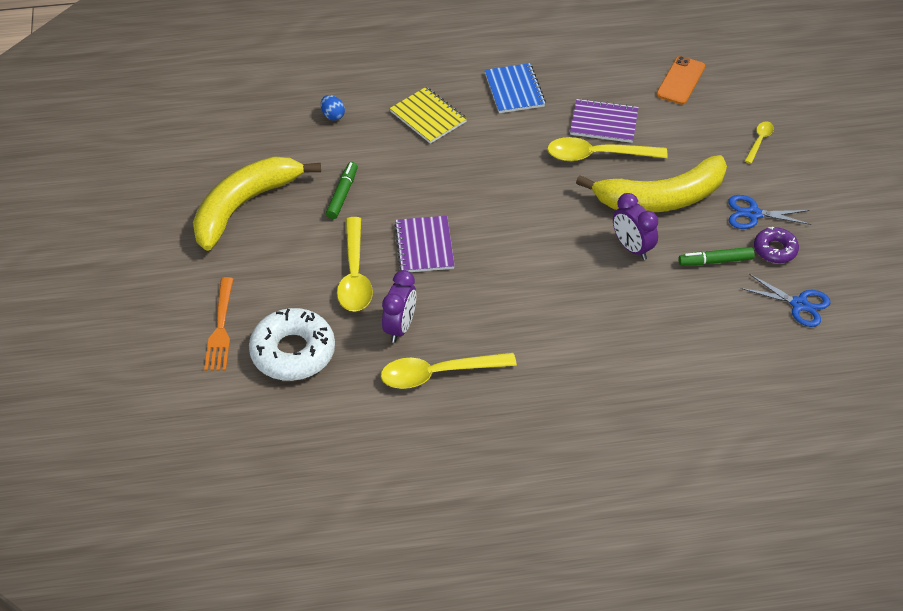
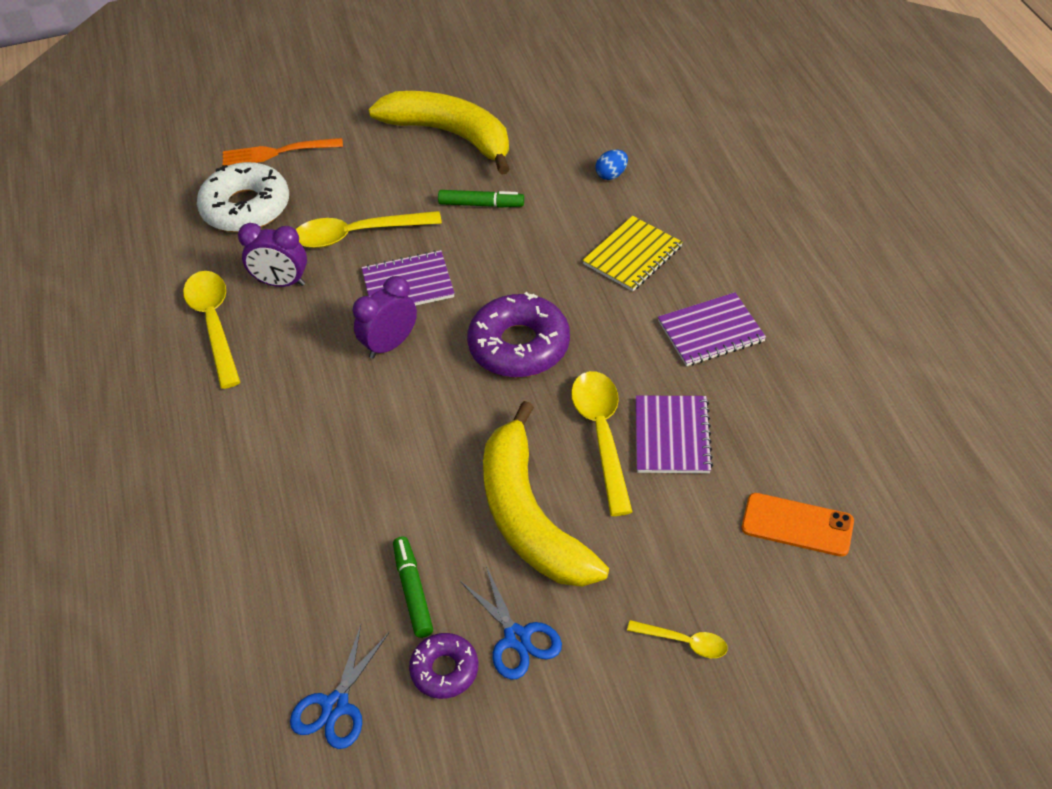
camera: 85 degrees right, 0 degrees up
blue notebook [484,63,546,113] -> purple notebook [658,292,766,366]
purple clock [613,193,658,260] -> purple clock moved to [353,276,417,359]
blue scissors [728,195,811,229] -> blue scissors turned 150 degrees clockwise [460,566,562,680]
none -> purple donut [467,292,570,378]

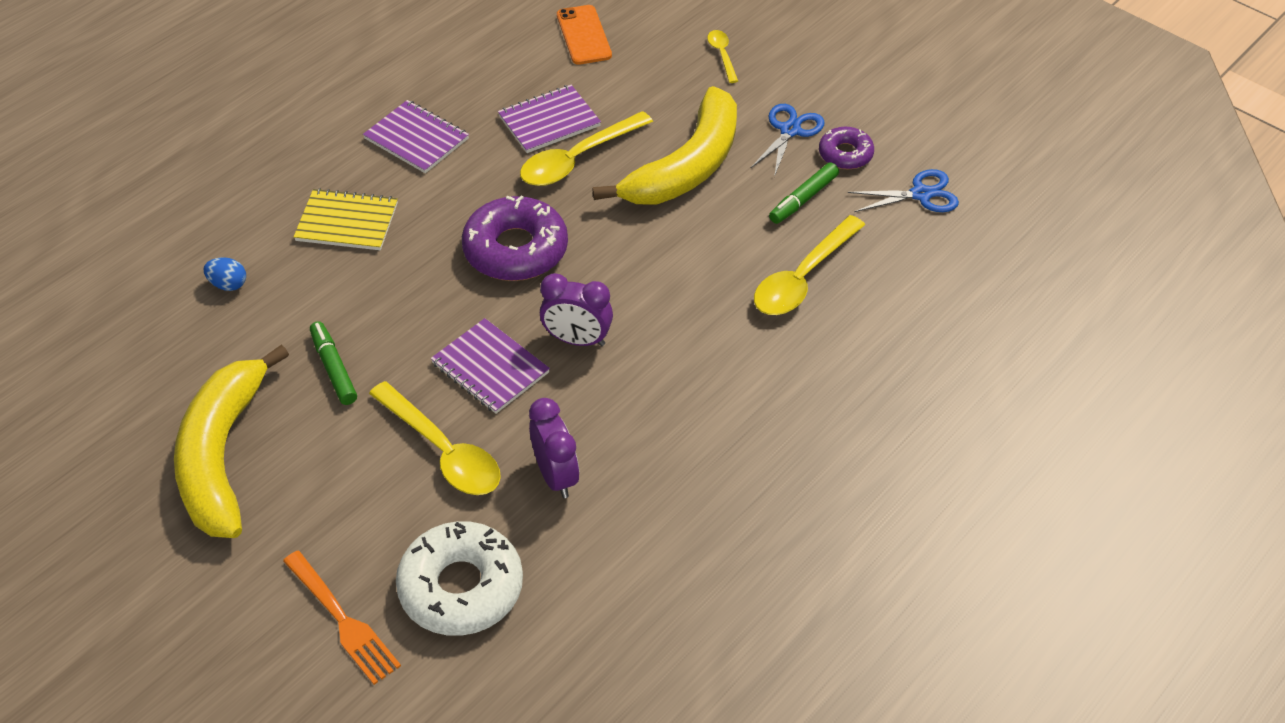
camera: 125 degrees left, 0 degrees up
yellow spoon [183,271,241,389] -> yellow spoon moved to [754,215,865,315]

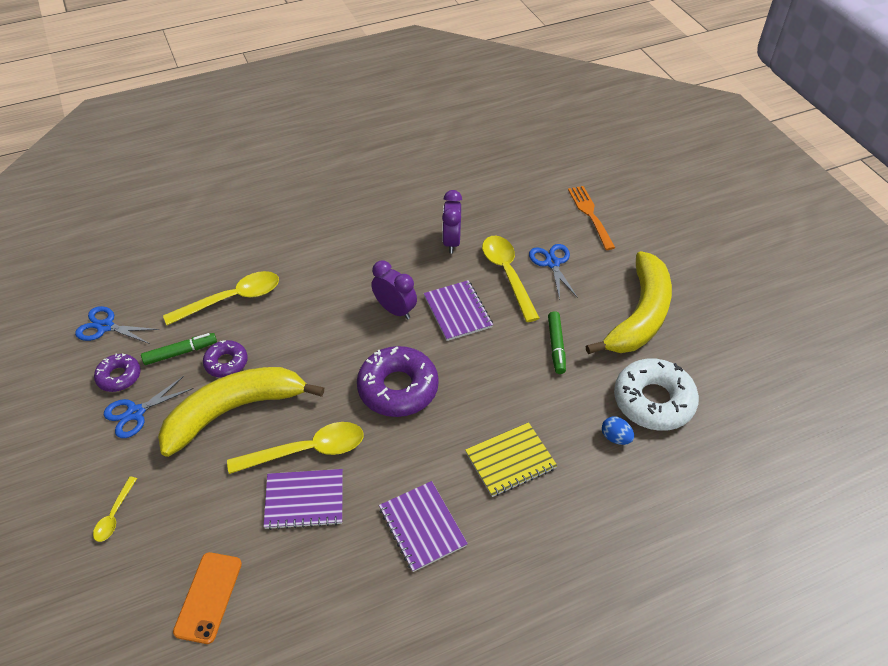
camera: 155 degrees left, 0 degrees up
yellow notebook [294,188,398,250] -> yellow notebook turned 60 degrees counterclockwise [465,422,557,497]
white donut [396,521,523,636] -> white donut moved to [614,359,699,431]
none -> purple donut [203,340,248,378]
none -> blue scissors [529,244,578,300]

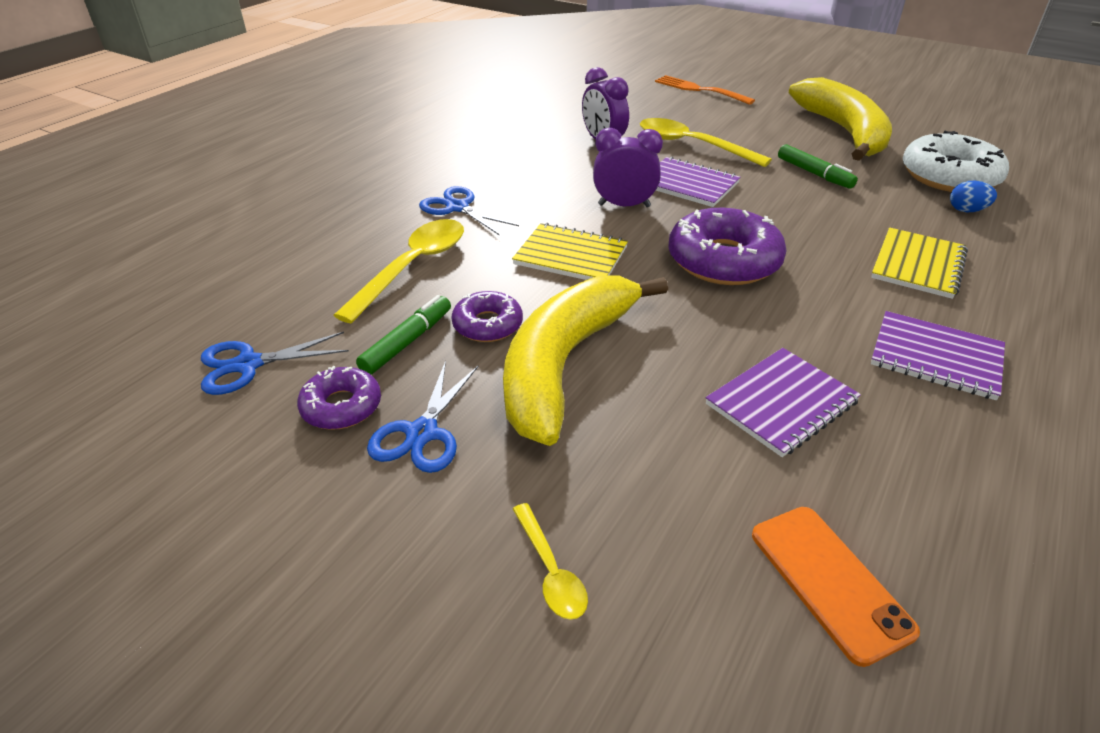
camera: 35 degrees left, 10 degrees down
yellow spoon [227,422,363,474] -> none
blue scissors [529,244,578,300] -> blue scissors moved to [419,186,519,236]
none -> yellow notebook [512,223,628,280]

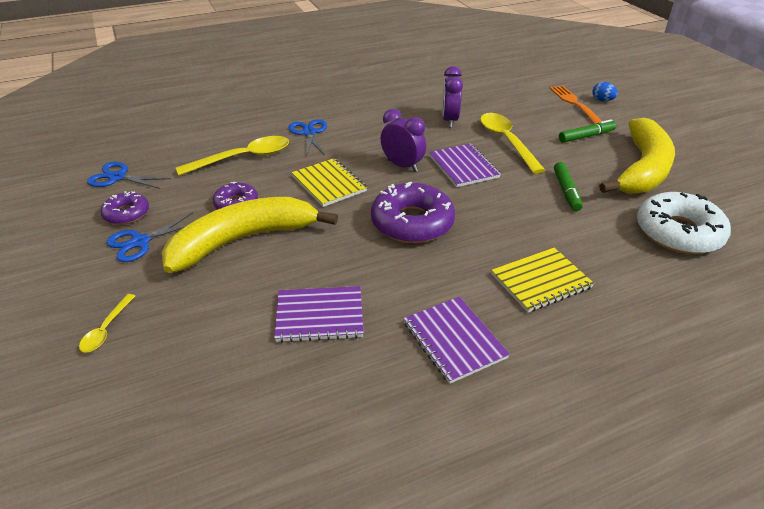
camera: 35 degrees right, 0 degrees up
green marker [356,295,451,374] -> green marker moved to [559,119,616,143]
orange phone [752,507,920,667] -> none
blue egg [950,181,997,212] -> blue egg moved to [593,82,618,101]

